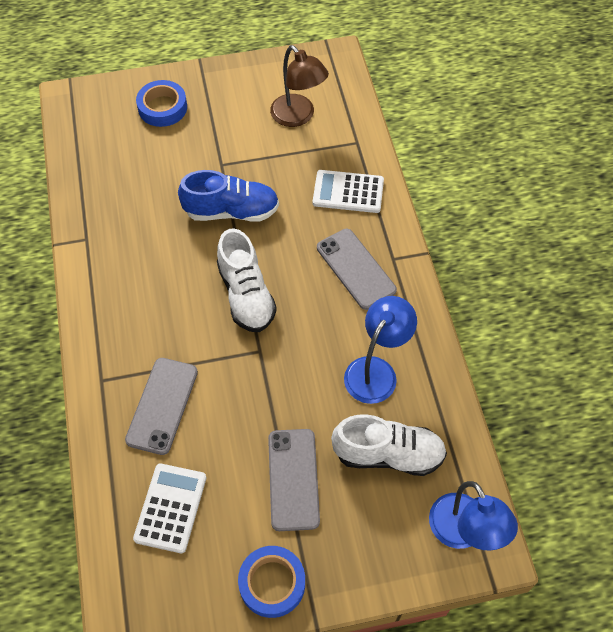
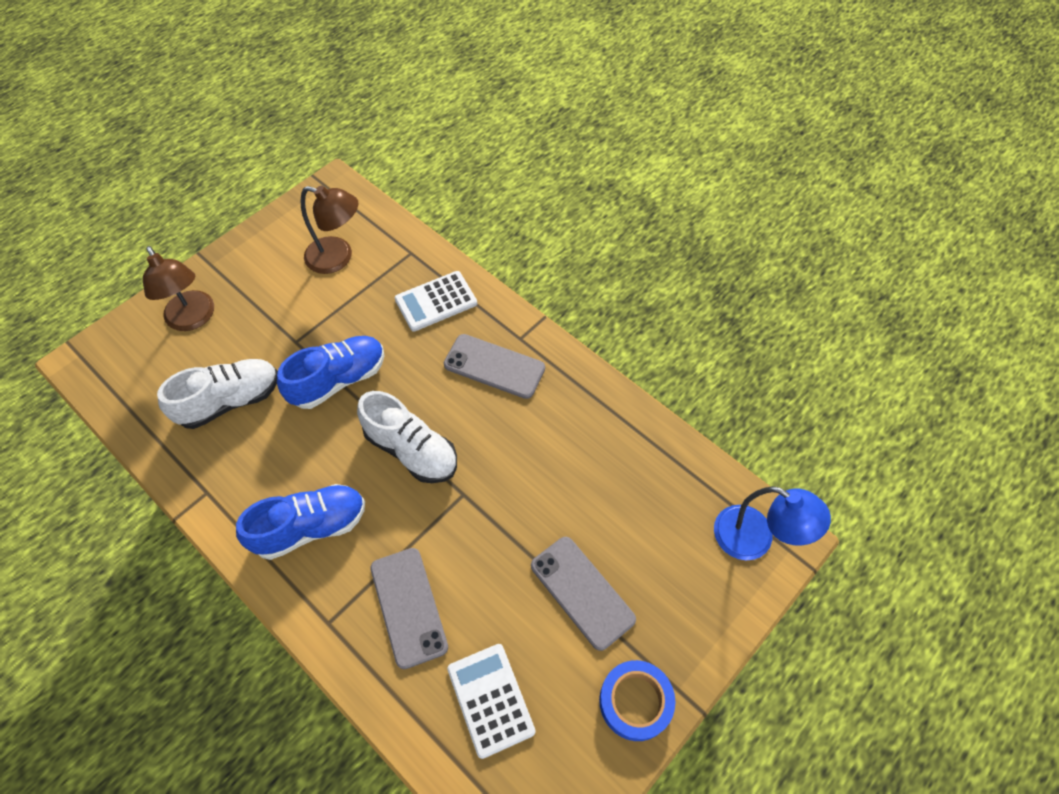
camera: 35 degrees left, 0 degrees up
blue tape [136,80,187,127] -> brown lamp [143,246,214,331]
white shoe [331,414,447,476] -> white shoe moved to [157,359,278,429]
blue lamp [344,296,417,404] -> none
none -> blue shoe [236,484,365,560]

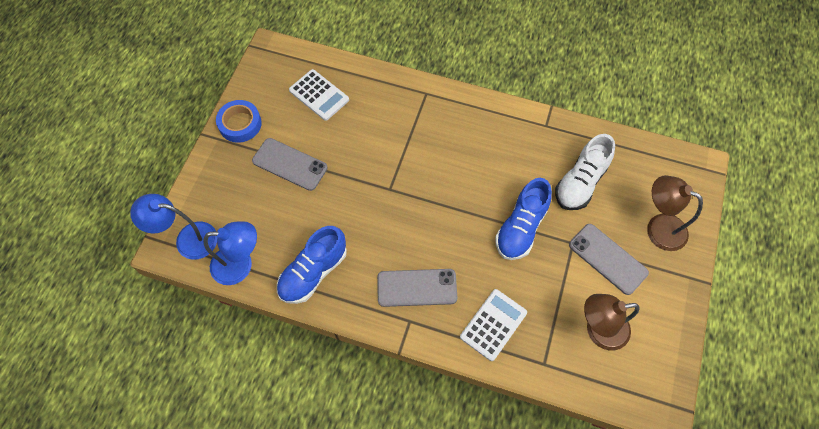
camera: 155 degrees right, 5 degrees up
blue shoe [236,484,365,560] -> blue shoe moved to [277,226,347,304]
white shoe [357,391,457,483] -> none
grey phone [370,548,448,669] -> grey phone moved to [569,224,649,295]
none -> blue lamp [203,222,257,285]

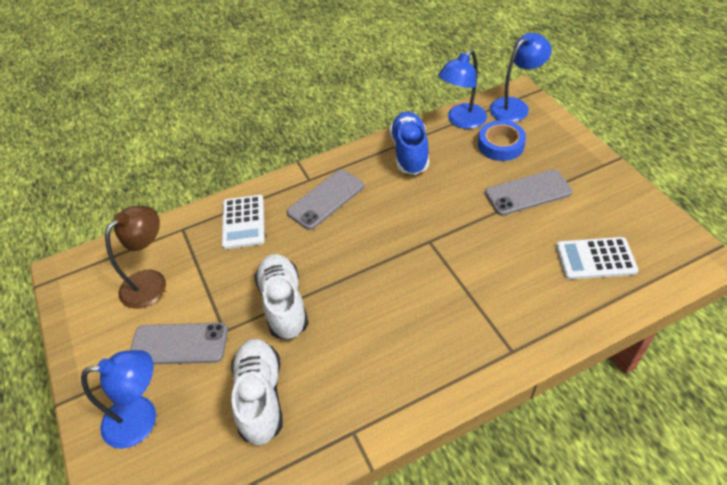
camera: 140 degrees right, 15 degrees down
blue tape [216,100,262,143] -> blue tape moved to [478,120,526,161]
blue shoe [495,178,552,260] -> white shoe [254,254,308,339]
brown lamp [647,175,703,251] -> blue lamp [81,350,156,449]

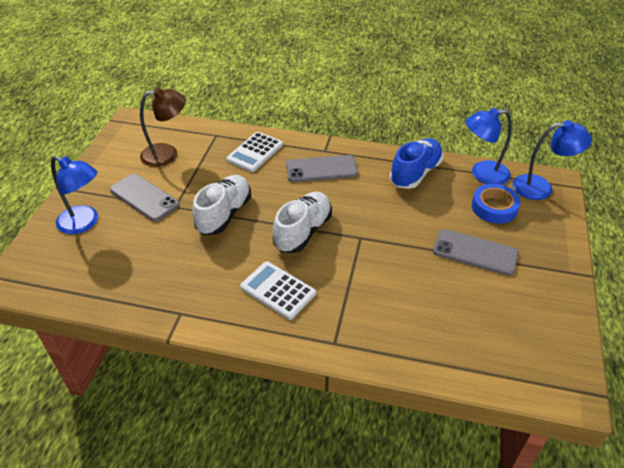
camera: 35 degrees right, 5 degrees down
white shoe [232,339,283,445] -> white shoe moved to [273,192,332,253]
white calculator [556,237,638,280] -> white calculator moved to [240,261,316,320]

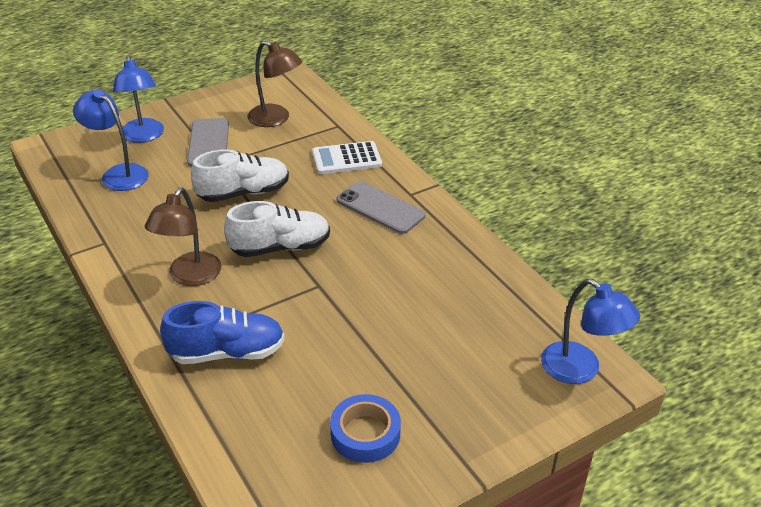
camera: 45 degrees right, 5 degrees down
white calculator [240,261,316,320] -> brown lamp [145,188,221,286]
blue shoe [390,138,443,189] -> blue shoe moved to [160,301,285,364]
grey phone [433,229,519,276] -> none
blue lamp [465,108,512,185] -> blue lamp moved to [73,90,149,191]
blue tape [472,184,520,224] -> blue tape moved to [330,394,401,463]

